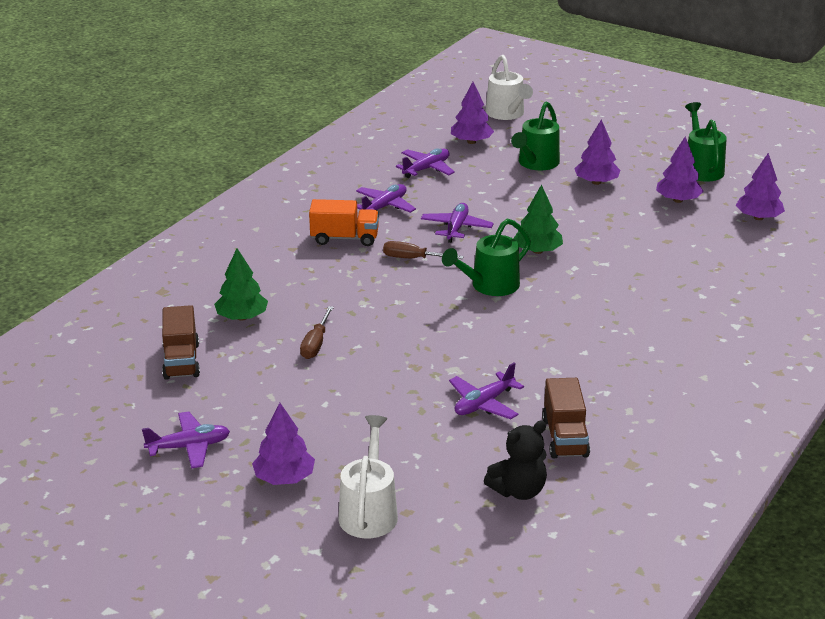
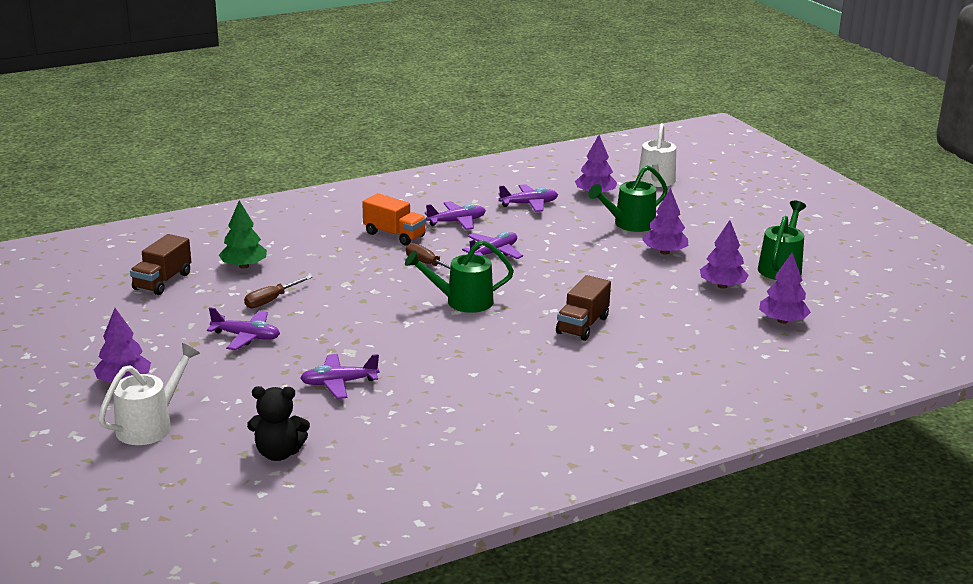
camera: 30 degrees right, 5 degrees down
purple plane [142,411,230,469] -> purple plane moved to [207,307,280,350]
green tree [513,184,563,254] -> none
brown truck [542,378,590,459] -> brown truck moved to [556,275,611,341]

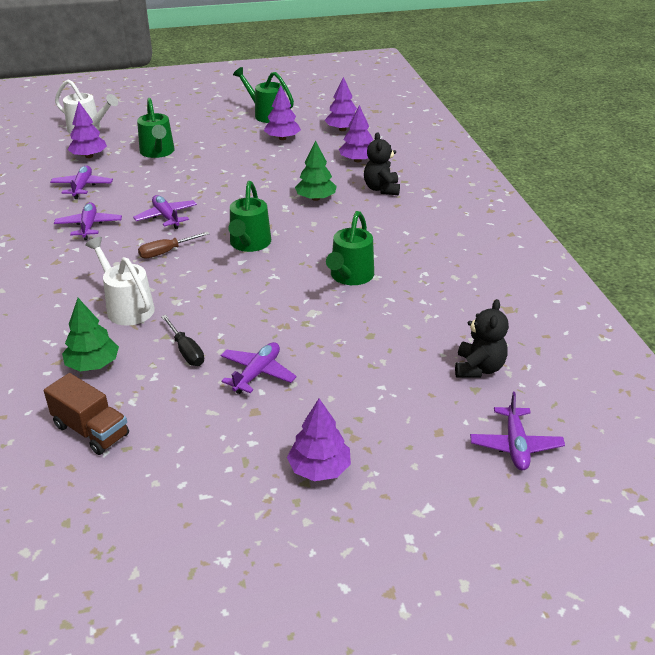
camera: 75 degrees left, 10 degrees up
white watering can [98,343,200,445] -> white watering can moved to [85,237,155,326]
brown screwdriver [244,276,312,308] -> black screwdriver [161,315,204,366]
purple plane [300,354,379,399] -> purple plane moved to [470,392,565,470]
orange truck [362,193,426,246] -> none
brown truck [556,275,611,341] -> green tree [295,140,337,201]
purple tree [642,188,688,255] -> purple tree moved to [339,105,373,162]
none -> green watering can [326,211,374,285]
none -> black teddy bear [364,132,400,195]

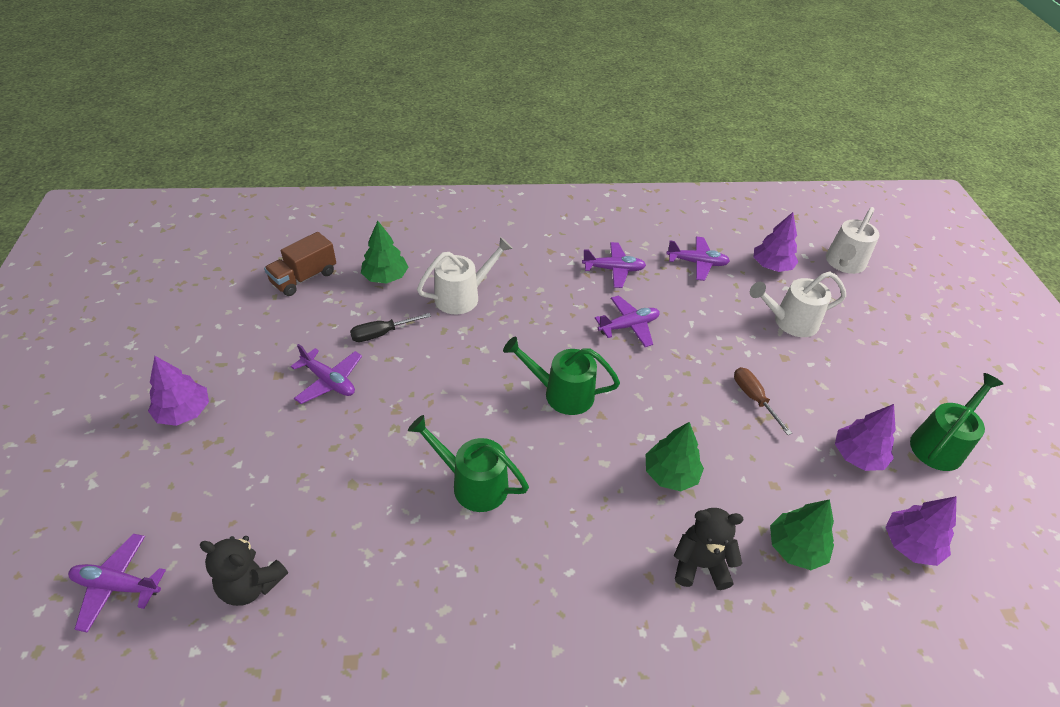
camera: 95 degrees right, 10 degrees up
green watering can [137,98,175,158] -> white watering can [750,272,846,337]
brown screwdriver [138,232,210,259] -> brown screwdriver moved to [734,367,792,435]
purple tree [339,105,373,162] -> green tree [770,499,834,570]

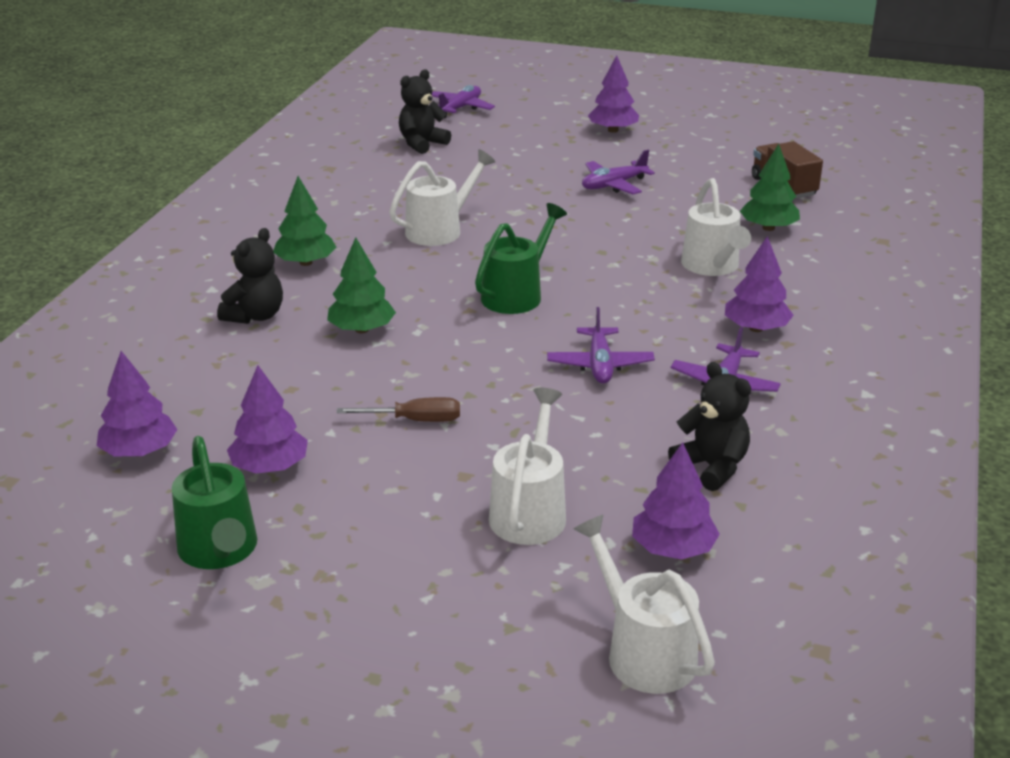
camera: 115 degrees right, 15 degrees down
black screwdriver [350,313,431,342] -> none
green watering can [408,415,529,512] -> white watering can [389,149,496,246]
purple plane [666,236,730,281] -> black teddy bear [668,362,751,491]
green tree [770,499,834,570] -> green tree moved to [273,176,337,266]
none -> purple tree [725,236,794,332]

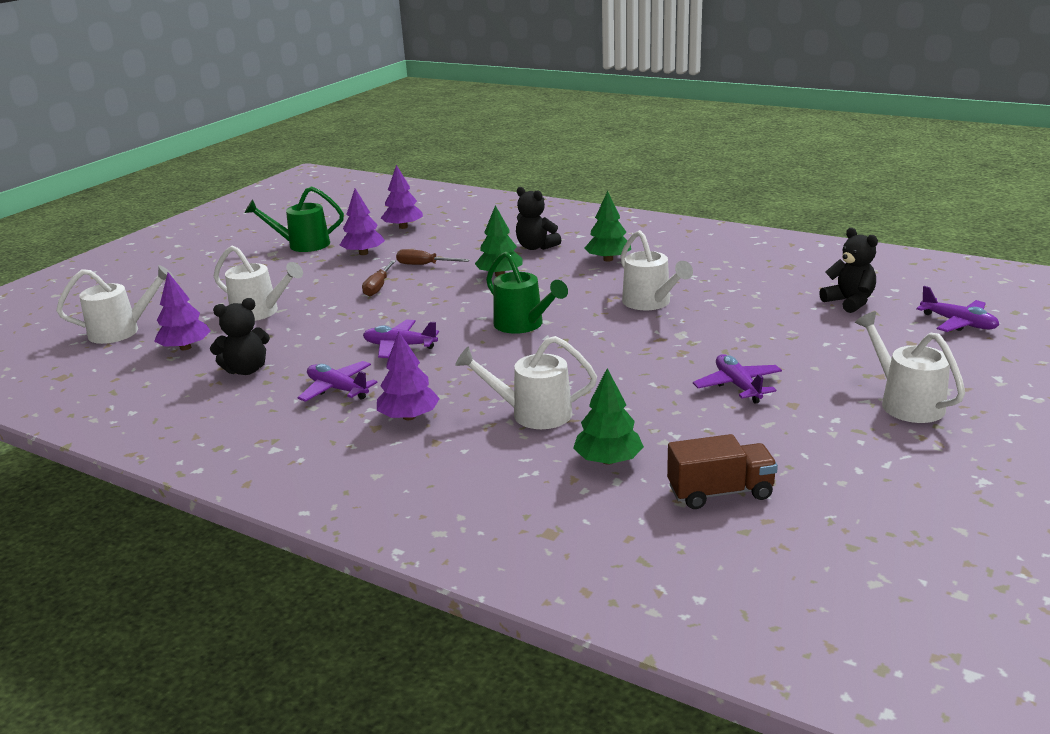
camera: 105 degrees right, 5 degrees down
purple tree [588,55,639,133] -> white watering can [855,312,965,423]
none -> brown screwdriver [396,249,470,265]

